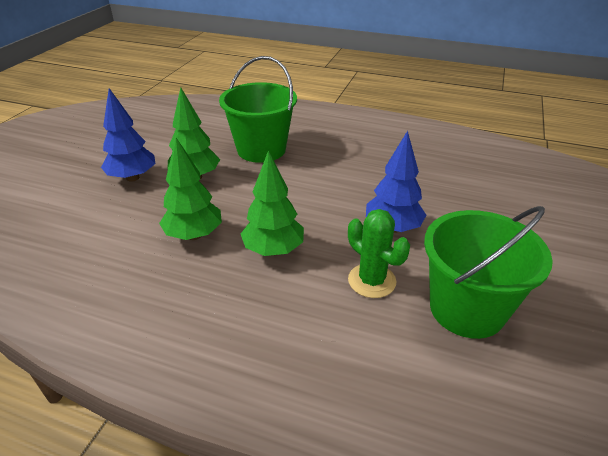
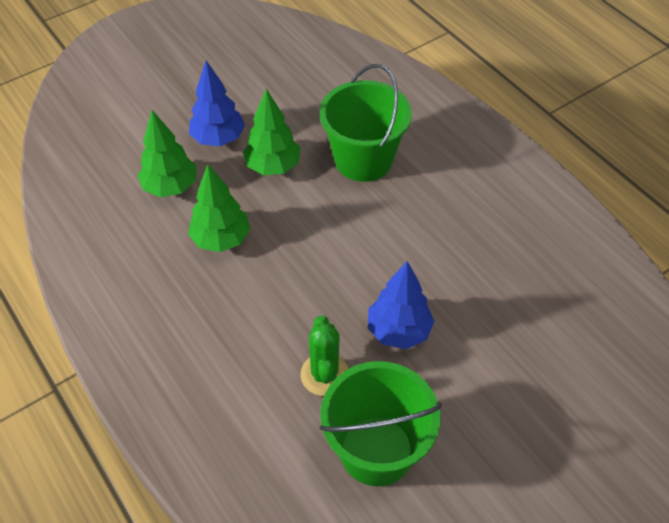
camera: 35 degrees right, 15 degrees up
green tree [241,150,304,256] -> green tree moved to [138,110,196,197]

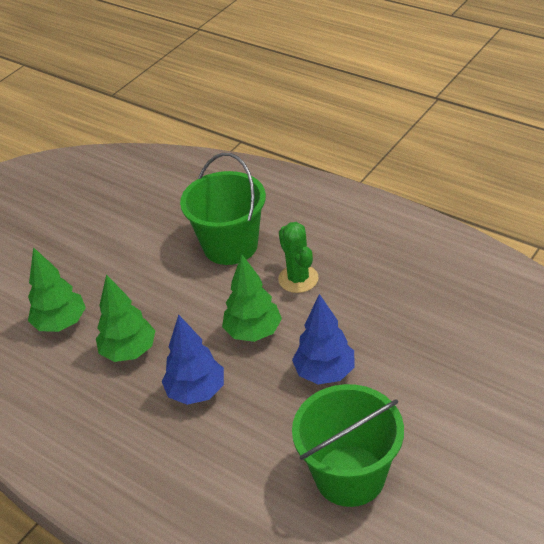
camera: 15 degrees left, 10 degrees down
blue tree [189,61,245,146] -> blue tree moved to [162,314,224,405]
green tree [243,89,301,175] -> green tree moved to [222,255,282,342]
green cactus [300,315,348,396] -> green cactus moved to [278,222,319,293]

